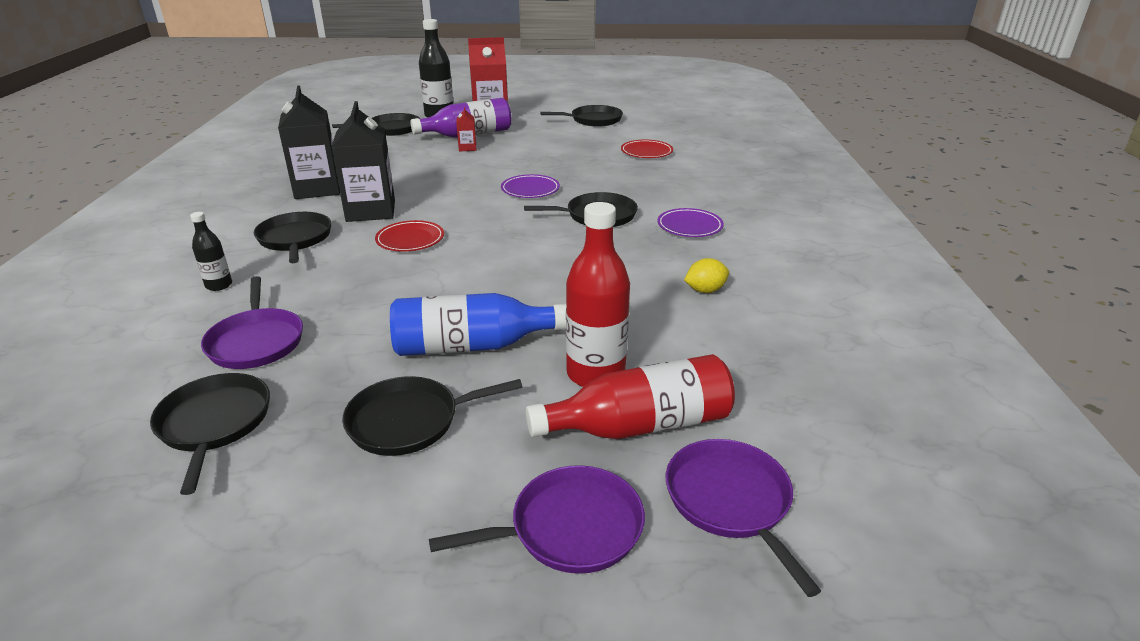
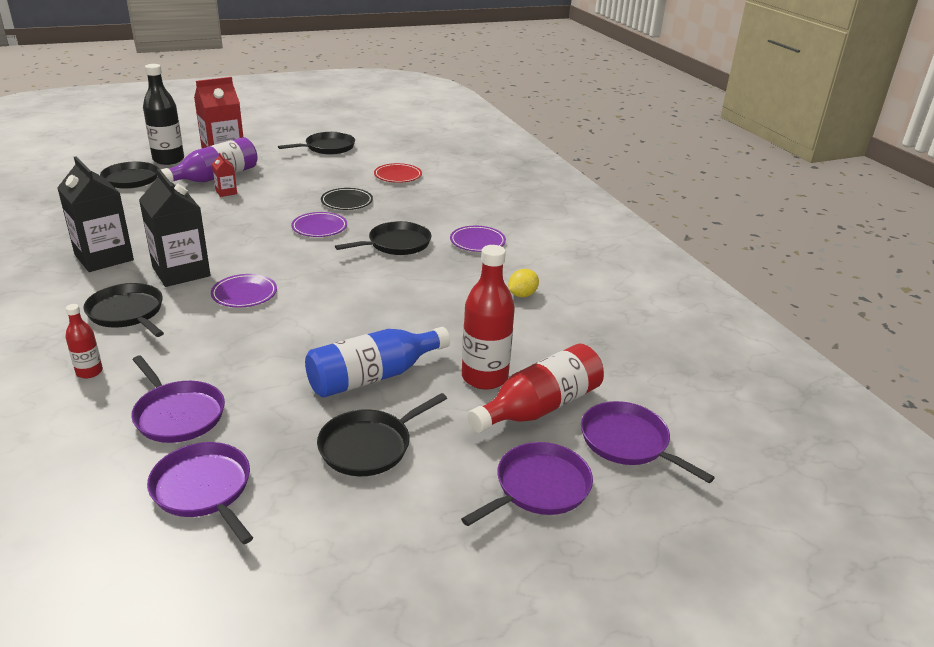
camera: 25 degrees left, 0 degrees up
black pan [150,373,270,495] -> purple pan [147,442,253,544]
black bottle [190,212,232,291] -> red bottle [65,304,103,379]
red plate [375,220,444,252] -> purple plate [211,274,277,308]
none -> black plate [321,188,373,210]

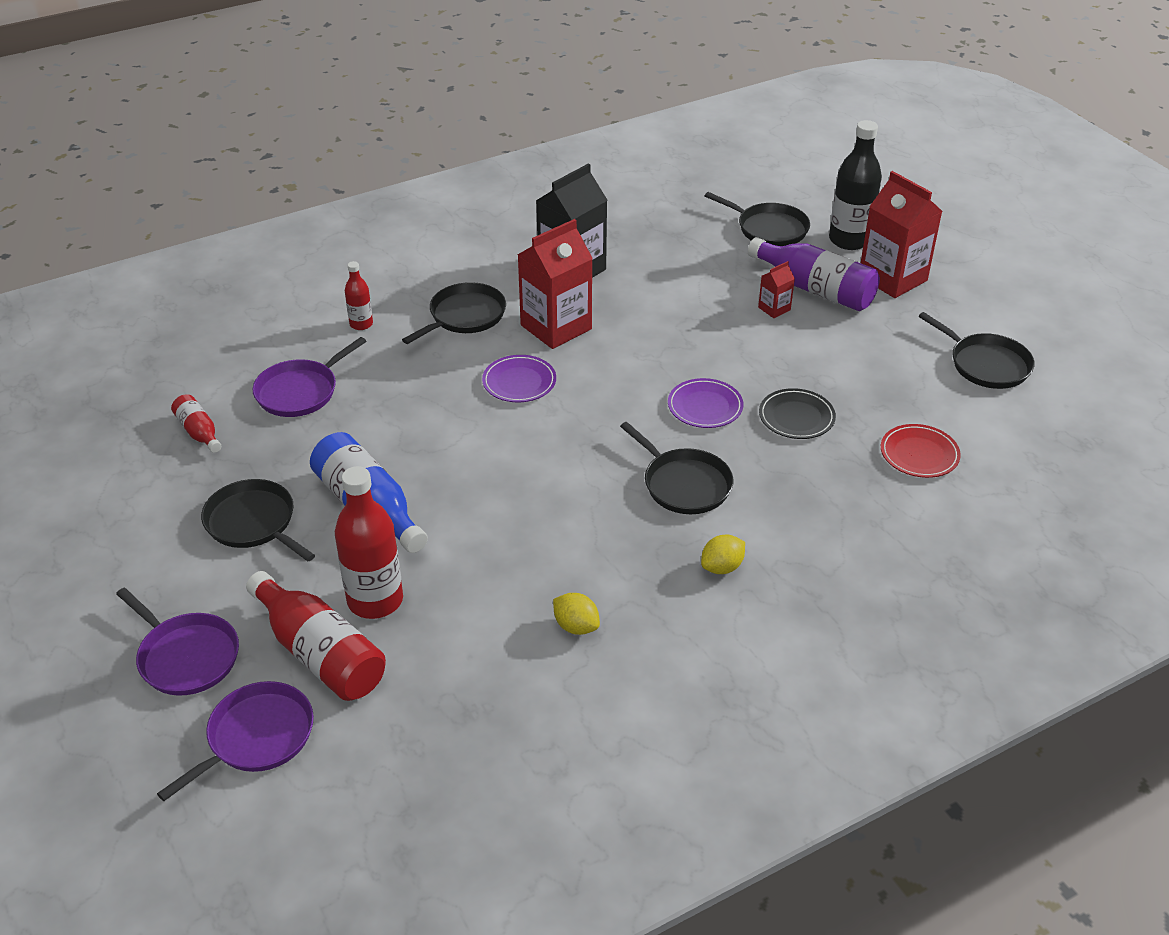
camera: 85 degrees right, 10 degrees up
black carton [139,169,211,287] -> red carton [518,219,593,349]
purple pan [147,442,253,544] -> red bottle [171,394,221,453]
purple plate [450,226,506,252] -> yellow lemon [701,535,745,574]

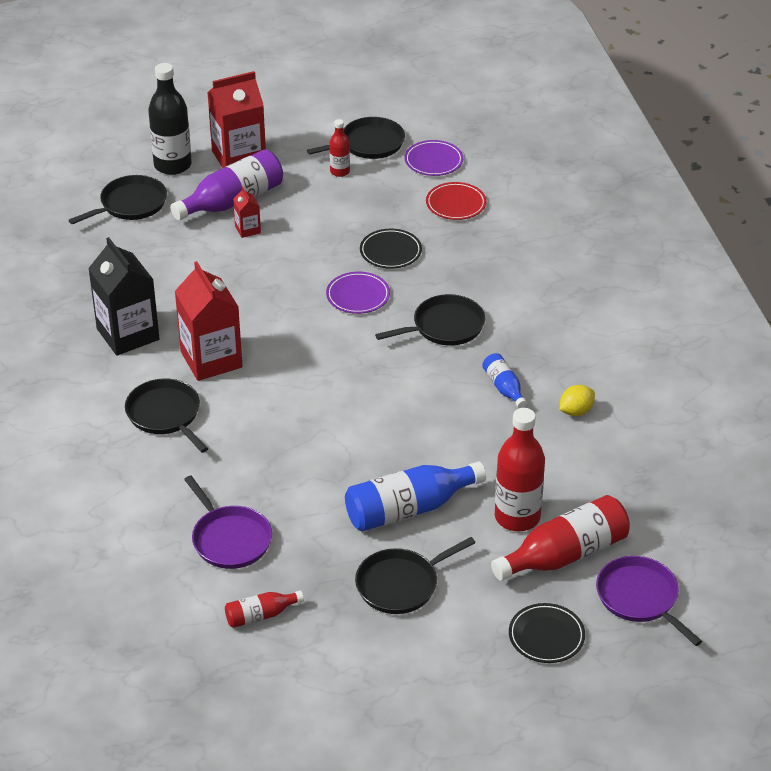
camera: 75 degrees left, 0 degrees up
purple pan [116,588,239,696] -> black plate [509,603,585,663]
red bottle [345,261,373,330] -> red bottle moved to [329,119,350,177]
purple plate [482,355,556,402] -> purple plate moved to [405,140,463,176]
yellow lemon [701,535,745,574] -> none
none -> blue bottle [482,353,527,408]

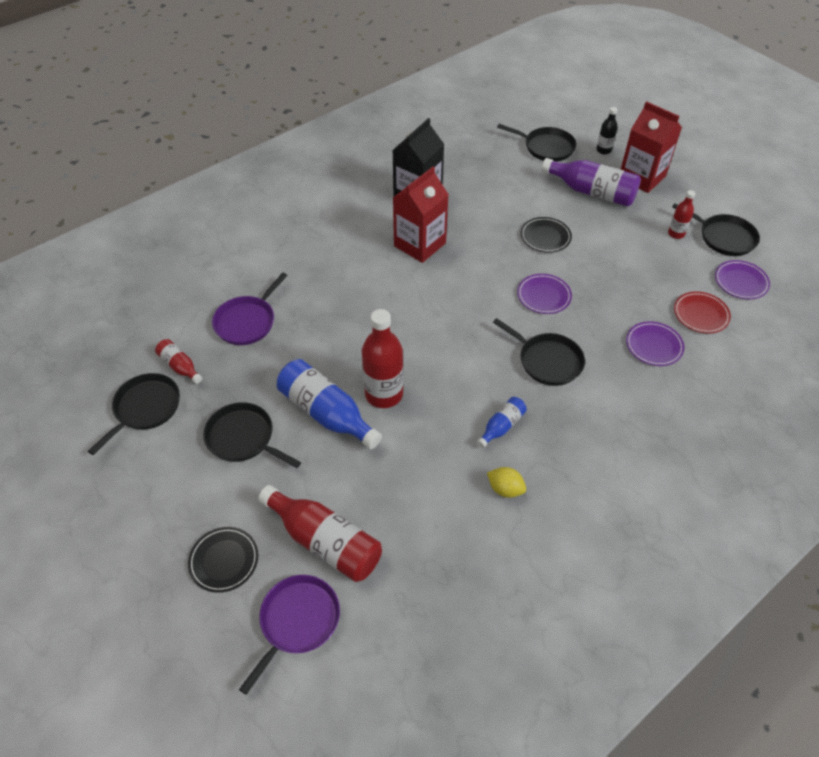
camera: 65 degrees right, 10 degrees up
black pan [125,379,208,453] -> black pan moved to [88,373,180,455]
black bottle [148,63,192,175] -> black bottle [596,107,618,155], size x0.52
red carton [233,187,261,238] -> none
black plate [360,229,422,269] -> black plate moved to [521,217,572,253]
red bottle [495,408,545,531] -> red bottle moved to [362,309,404,408]
none -> purple plate [626,321,684,366]

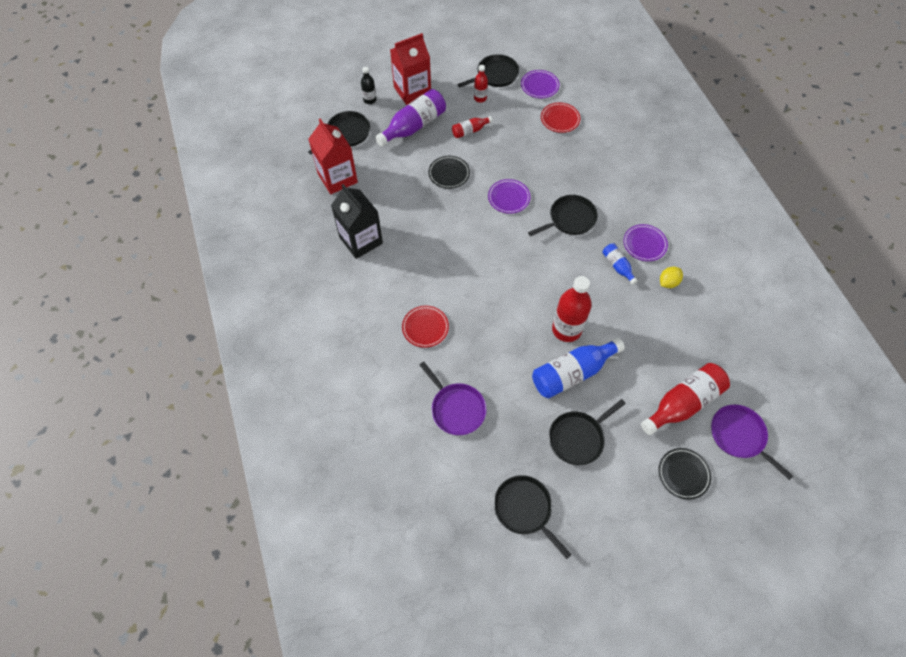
camera: 70 degrees left, 10 degrees up
red bottle [155,339,202,384] -> red bottle moved to [452,116,493,138]
red carton [393,166,449,263] -> red carton moved to [308,119,358,194]
purple plate [626,321,684,366] -> purple plate moved to [623,224,668,261]
none -> red plate [402,306,449,348]

